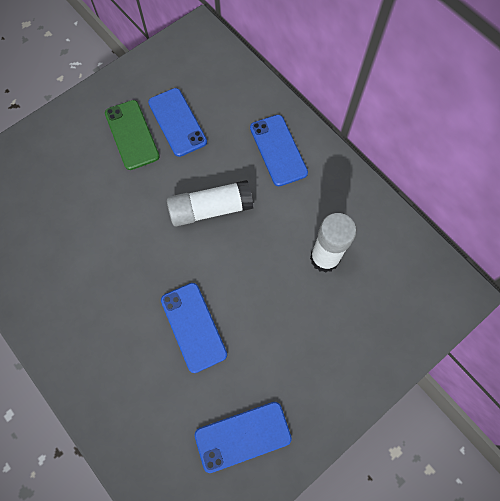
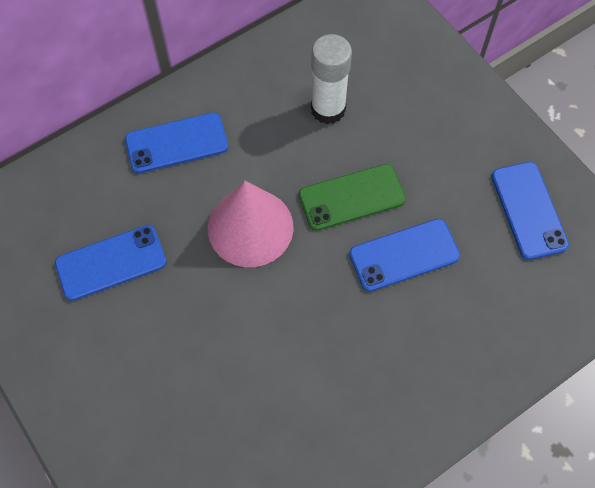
camera: 85 degrees left, 5 degrees down
green phone [105,100,160,170] -> green phone moved to [299,164,406,231]
white glue stick [167,180,253,227] -> pink cone [208,181,293,267]

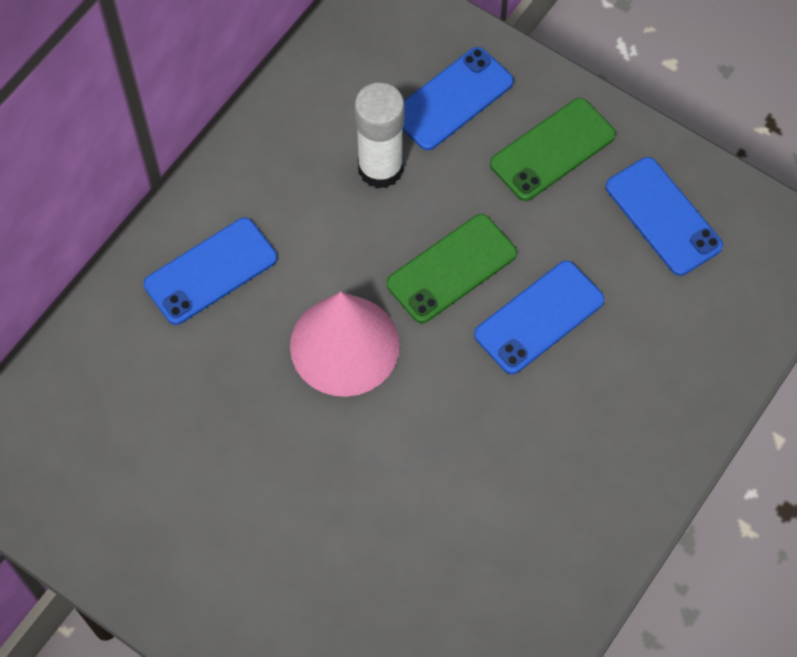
camera: 20 degrees left, 0 degrees up
blue phone [55,225,167,301] -> blue phone moved to [402,47,514,150]
none -> green phone [490,98,616,201]

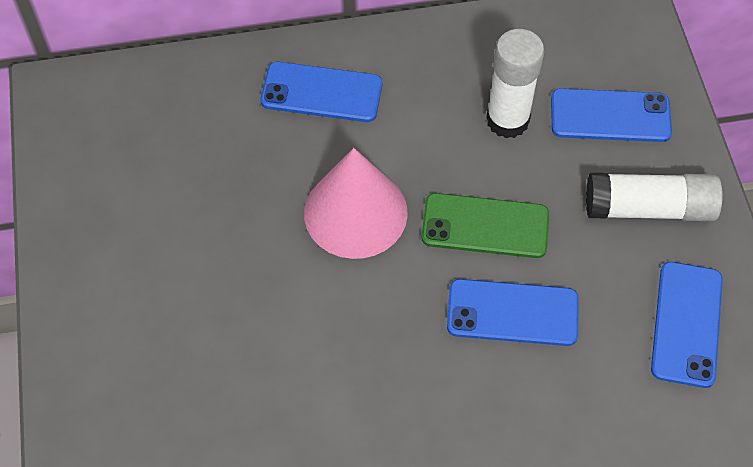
camera: 45 degrees right, 5 degrees down
green phone [490,98,616,201] -> white glue stick [586,173,723,221]

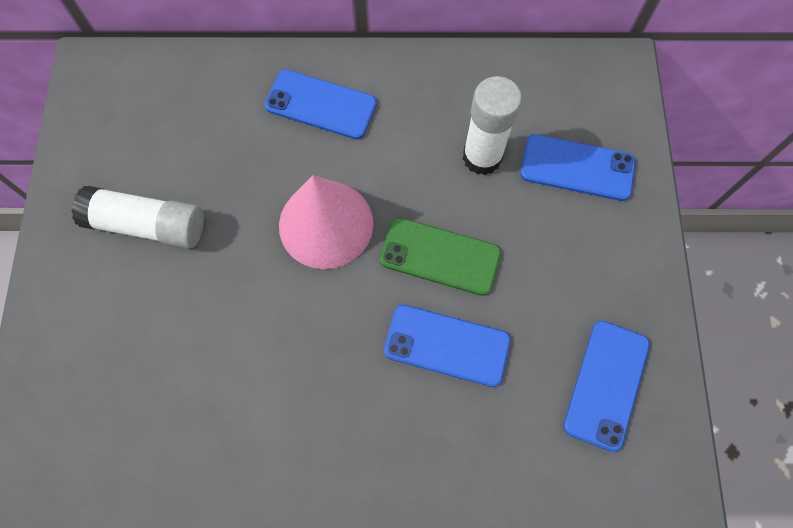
camera: 10 degrees right, 10 degrees up
white glue stick [586,173,723,221] -> white glue stick moved to [72,186,204,248]

